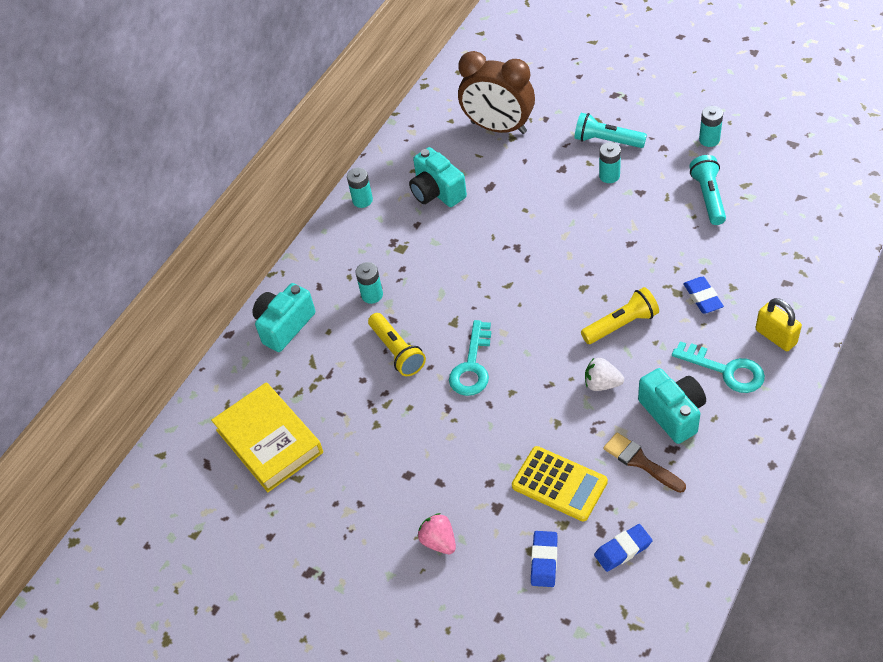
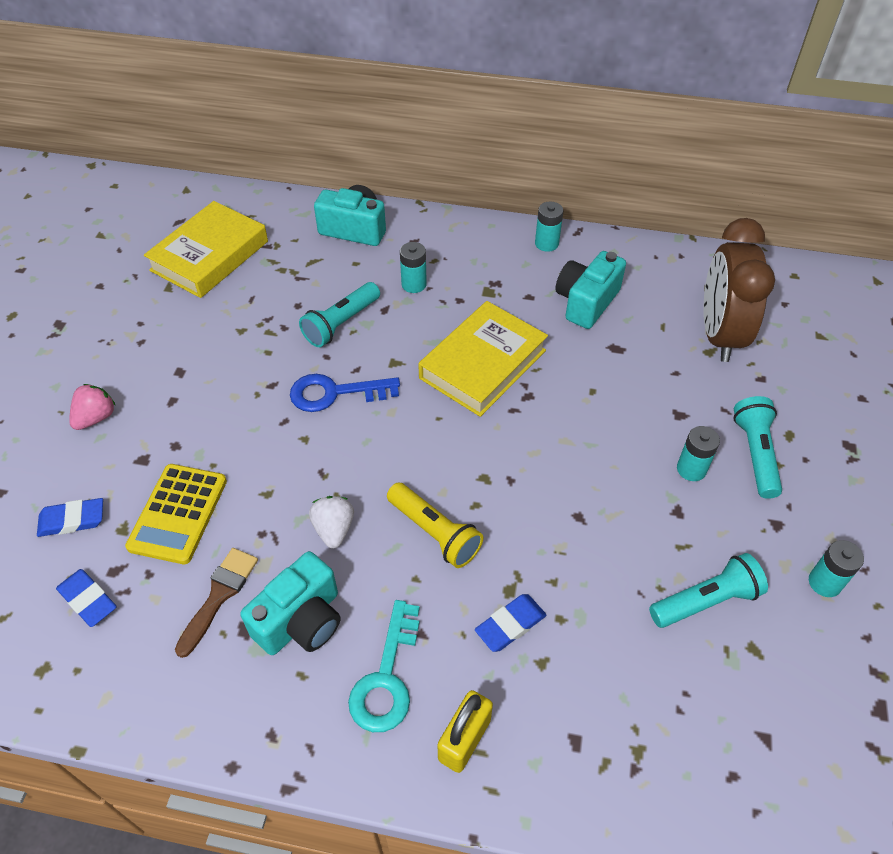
camera: 65 degrees right, 0 degrees up
yellow flashlight [368,313,426,376] -> turquoise flashlight [299,282,380,347]
turquoise key [449,320,491,396] -> blue key [290,374,400,412]
none -> yellow book [418,301,548,417]

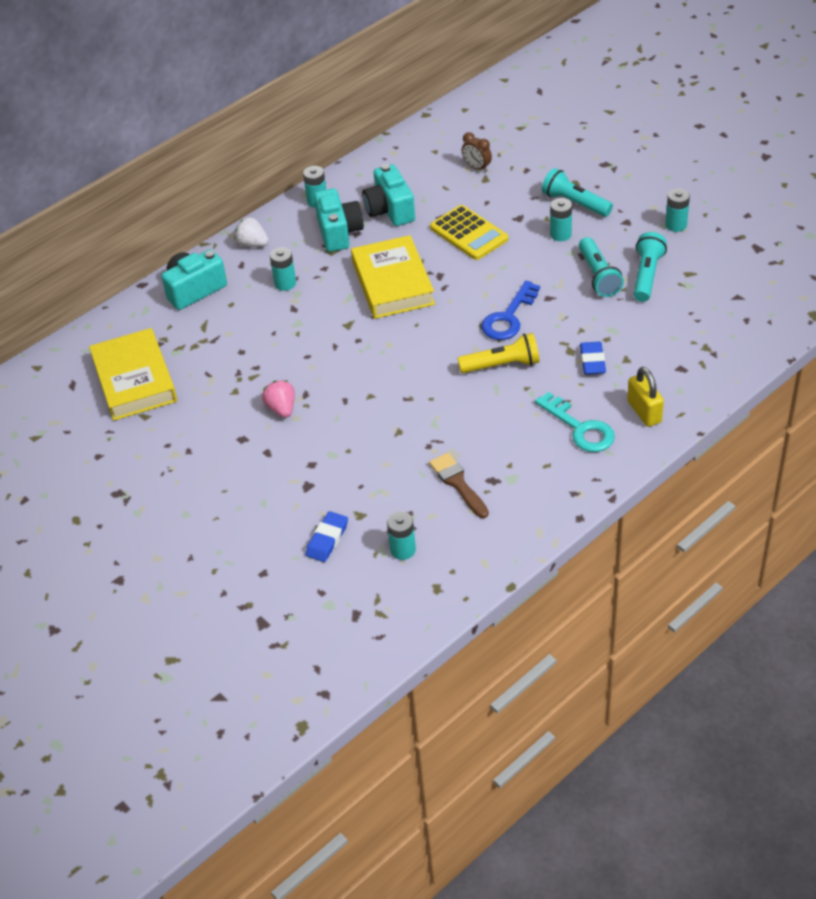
camera: 50 degrees left, 5 degrees down
blue eraser [56,569,117,627] -> turquoise battery [387,511,416,560]
pink strawberry [69,384,116,430] -> pink strawberry moved to [262,380,295,418]
yellow calculator [125,464,227,564] -> yellow calculator moved to [430,205,508,260]
turquoise camera [240,551,340,655] -> turquoise camera moved to [314,189,364,252]
blue key [290,374,400,412] -> blue key moved to [481,281,540,340]
turquoise flashlight [299,282,380,347] -> turquoise flashlight moved to [579,237,624,297]
white strawberry [309,496,354,548] -> white strawberry moved to [235,217,269,247]
brown clock [703,218,775,362] -> brown clock [462,132,492,172], size x0.42

